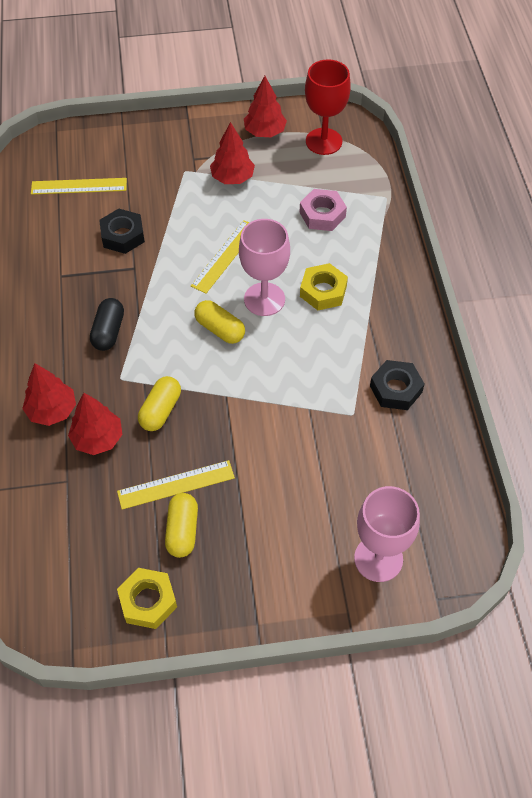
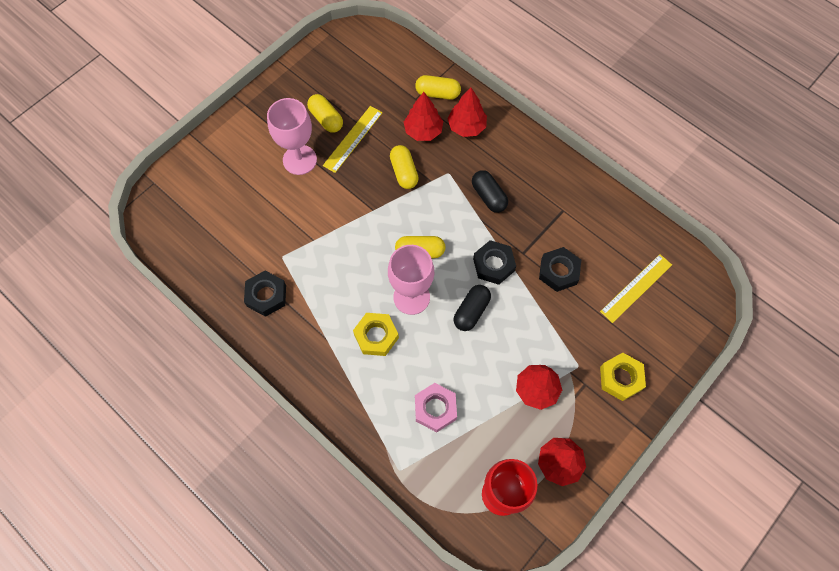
camera: 140 degrees right, 10 degrees up
yellow nut [117,568,177,629] -> yellow nut moved to [600,353,646,401]
yellow ruler [191,220,249,294] -> black capsule [453,285,491,331]
pink goblet [354,486,420,582] -> pink goblet moved to [267,98,317,175]
none -> yellow capsule [415,75,461,100]
none -> black nut [473,240,516,285]

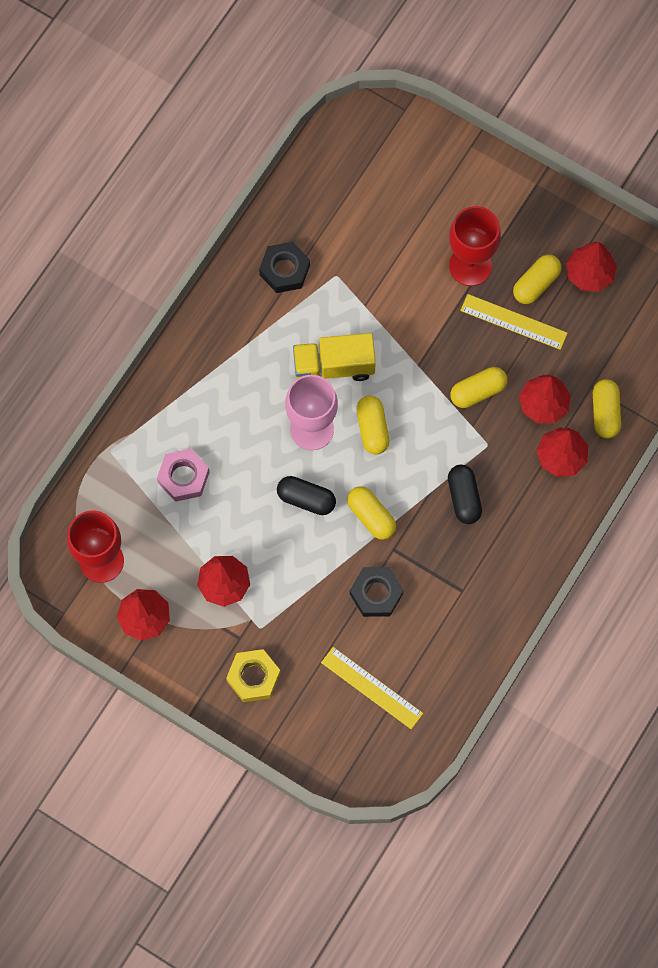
camera: 80 degrees right, 5 degrees up
pink goblet [267,98,317,175] -> red goblet [449,206,501,286]
yellow nut [353,313,399,356] -> none
black capsule [472,170,508,213] -> black capsule turned 60 degrees counterclockwise [448,465,482,524]
black nut [473,240,516,285] -> yellow capsule [347,486,396,540]
none -> yellow truck [293,333,376,381]
none -> red tree [566,242,617,292]

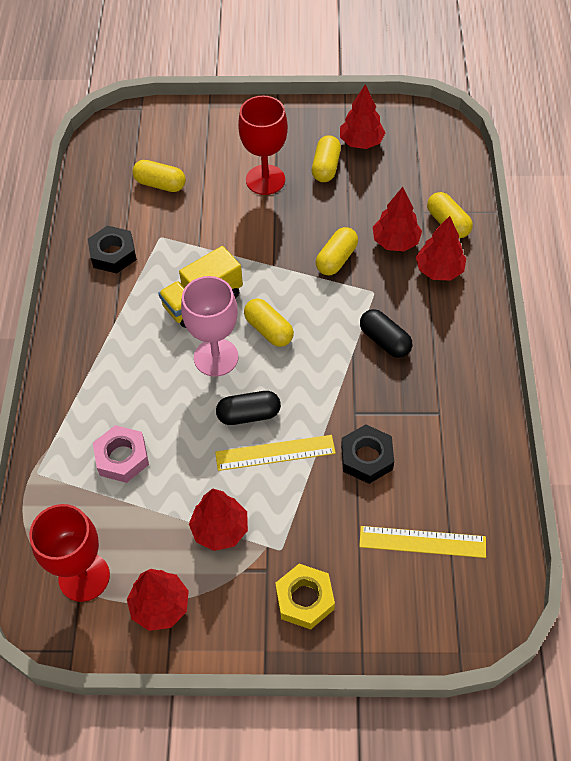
camera: 30 degrees left, 15 degrees down
yellow capsule [347,486,396,540] -> yellow capsule moved to [133,160,186,192]
yellow ruler [460,294,567,350] -> yellow ruler moved to [215,435,336,471]

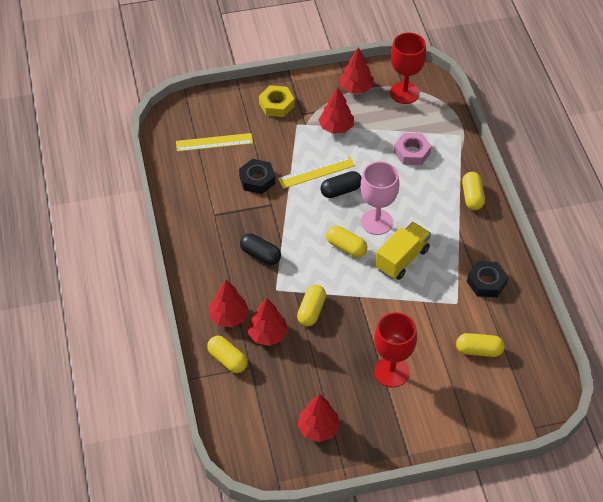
camera: 165 degrees right, 5 degrees down
yellow capsule [312,135,341,182] -> yellow capsule moved to [462,172,485,210]

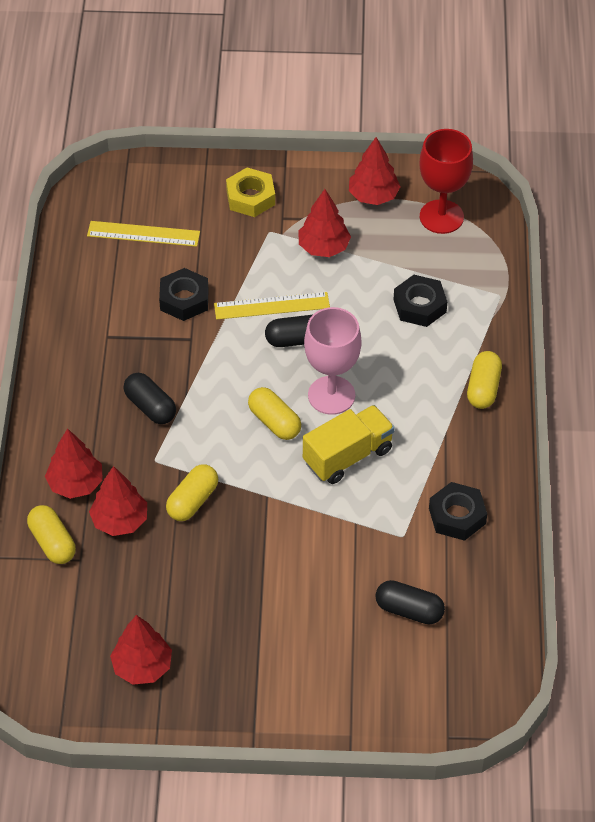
camera: 15 degrees right, 0 degrees up
red goblet [374,312,417,388] -> none
pink nut [394,133,432,165] -> black nut [393,275,447,327]
yellow capsule [456,333,505,357] -> black capsule [375,580,445,624]

